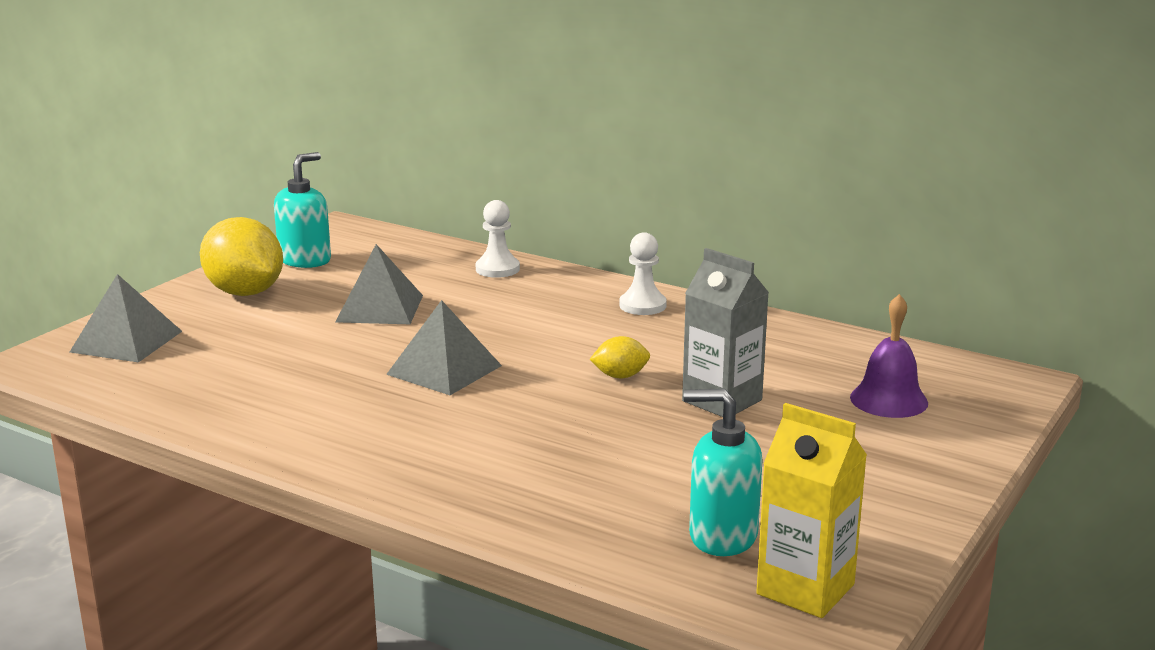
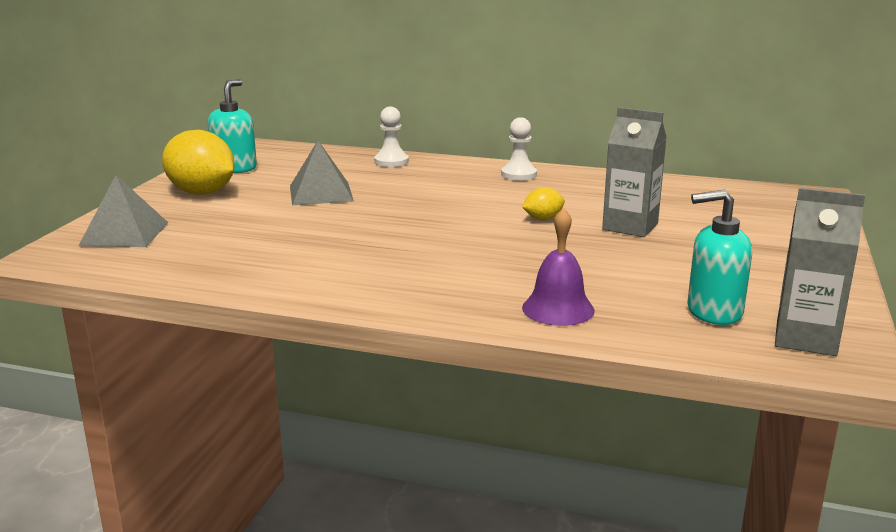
camera: 15 degrees left, 0 degrees up
grey pyramid [386,300,502,395] -> none
yellow carton [756,403,867,618] -> grey carton [775,188,865,356]
purple bell [850,294,928,418] -> purple bell moved to [522,208,595,326]

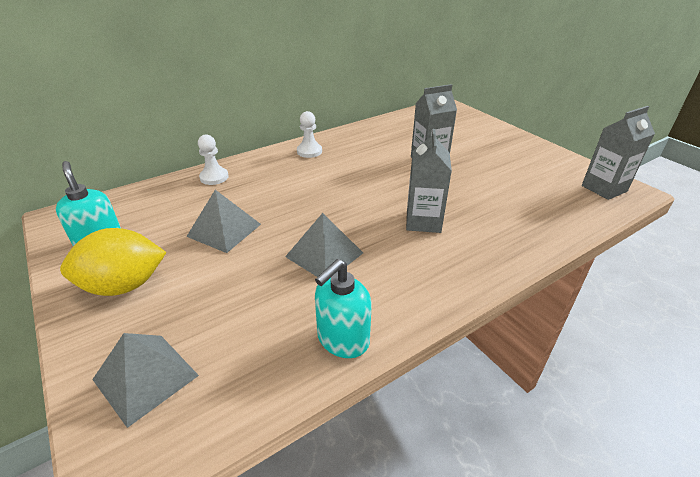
camera: 50 degrees left, 15 degrees up
yellow lemon [522,187,565,220] -> none
purple bell [522,208,595,326] -> none
turquoise soap dispenser [687,189,752,325] -> turquoise soap dispenser moved to [315,259,371,358]
none -> grey pyramid [285,213,363,277]
none -> grey carton [406,129,452,233]

